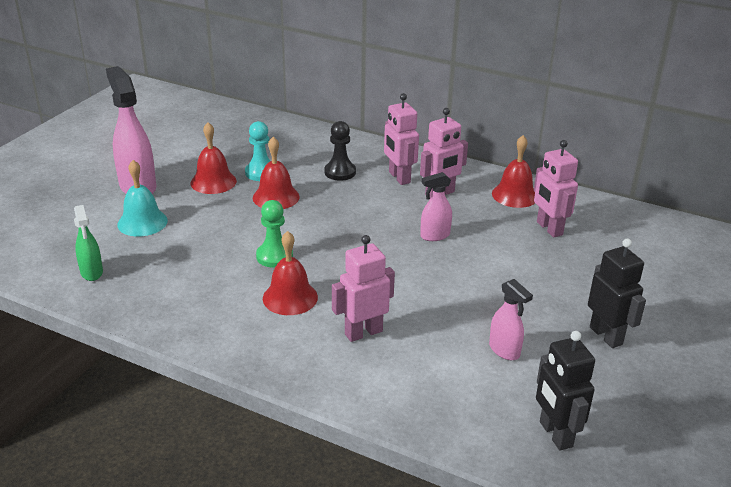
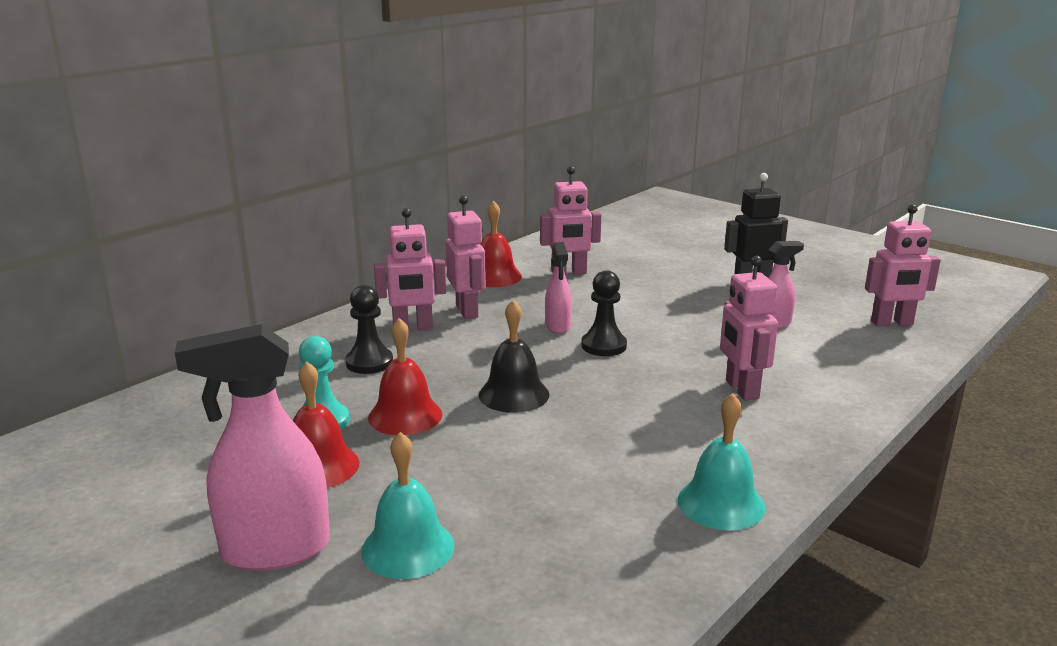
camera: 75 degrees left, 10 degrees down
green spray bottle [74,205,103,281] -> none
green pawn [256,200,293,268] -> none
red bell [263,231,318,315] -> none
black robot [536,331,595,451] -> pink robot [865,204,941,327]
none -> black bell [479,300,549,413]
none -> black pawn [581,270,627,356]
none -> turquoise bell [678,393,765,530]

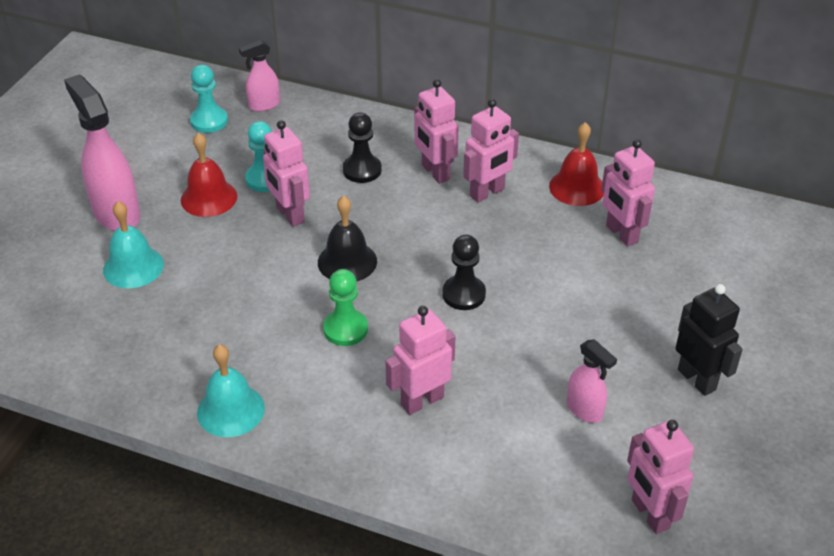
camera: 70 degrees right, 20 degrees up
red bell [368,318,442,435] -> pink robot [263,120,310,227]
pink spray bottle [545,242,572,334] -> pink spray bottle moved to [239,40,280,112]
none -> turquoise pawn [190,65,228,133]
none -> green pawn [323,269,368,346]

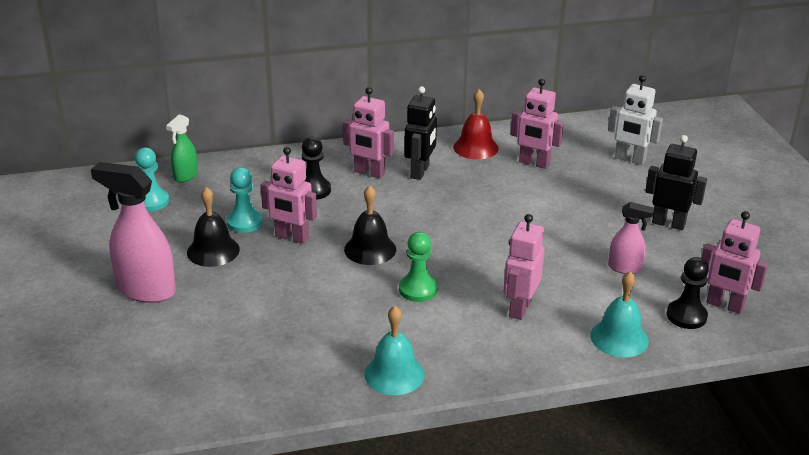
camera: 35 degrees left, 10 degrees down
turquoise bell [103,201,164,288] -> turquoise bell moved to [590,271,649,358]
red bell [181,133,237,217] -> black bell [187,187,240,267]
pink spray bottle [239,40,280,112] -> green spray bottle [166,114,198,183]
black pawn [442,235,486,310] -> black pawn moved to [667,257,709,329]
pink robot [463,99,519,203] -> black robot [404,86,437,180]
none -> white robot [608,75,663,165]

